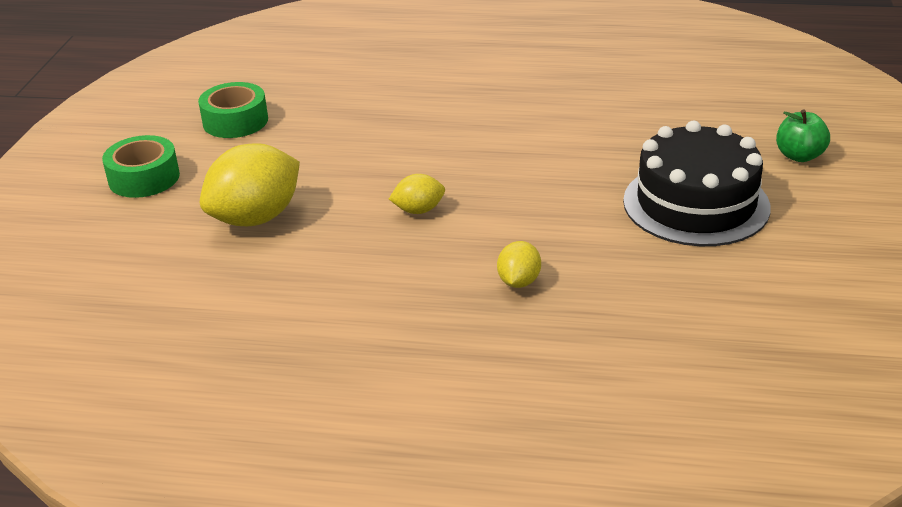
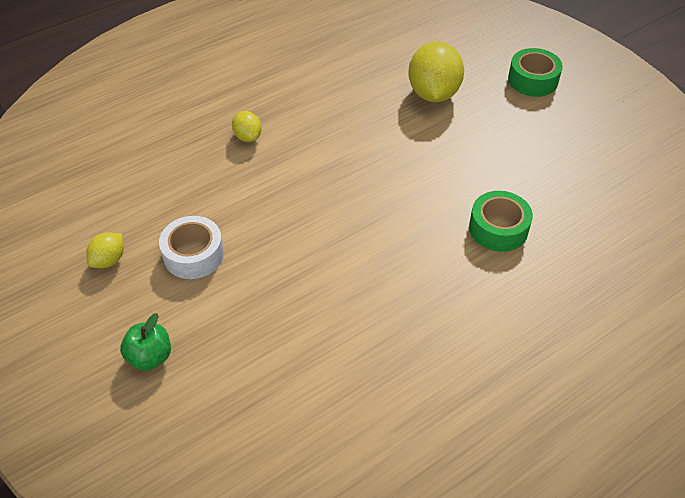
camera: 135 degrees right, 15 degrees up
green tape [198,82,268,138] -> green tape moved to [469,191,533,252]
yellow lemon [389,174,445,214] -> yellow lemon moved to [86,232,124,268]
black cake [623,121,771,246] -> white tape [159,216,224,279]

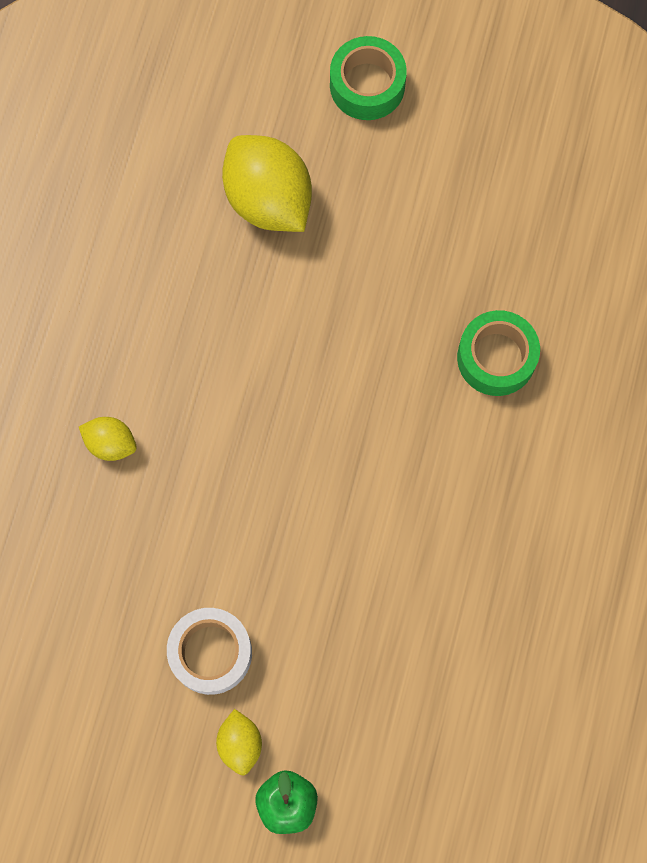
camera: 40 degrees left, 25 degrees up
yellow lemon [86,232,124,268] -> yellow lemon moved to [216,709,262,776]

